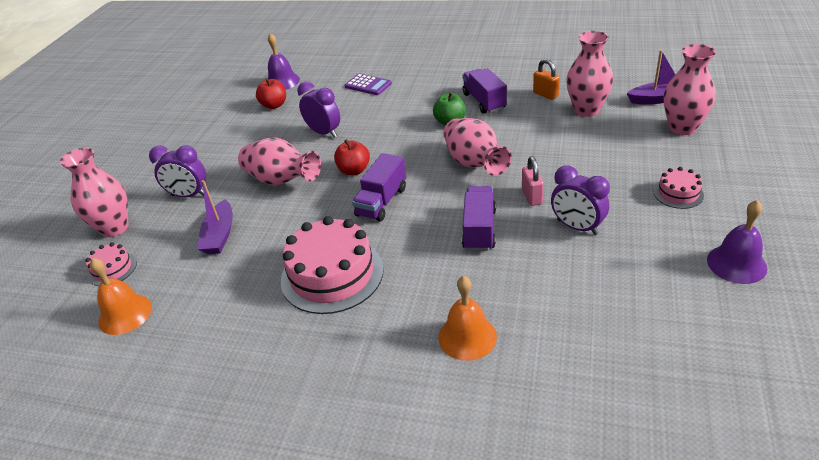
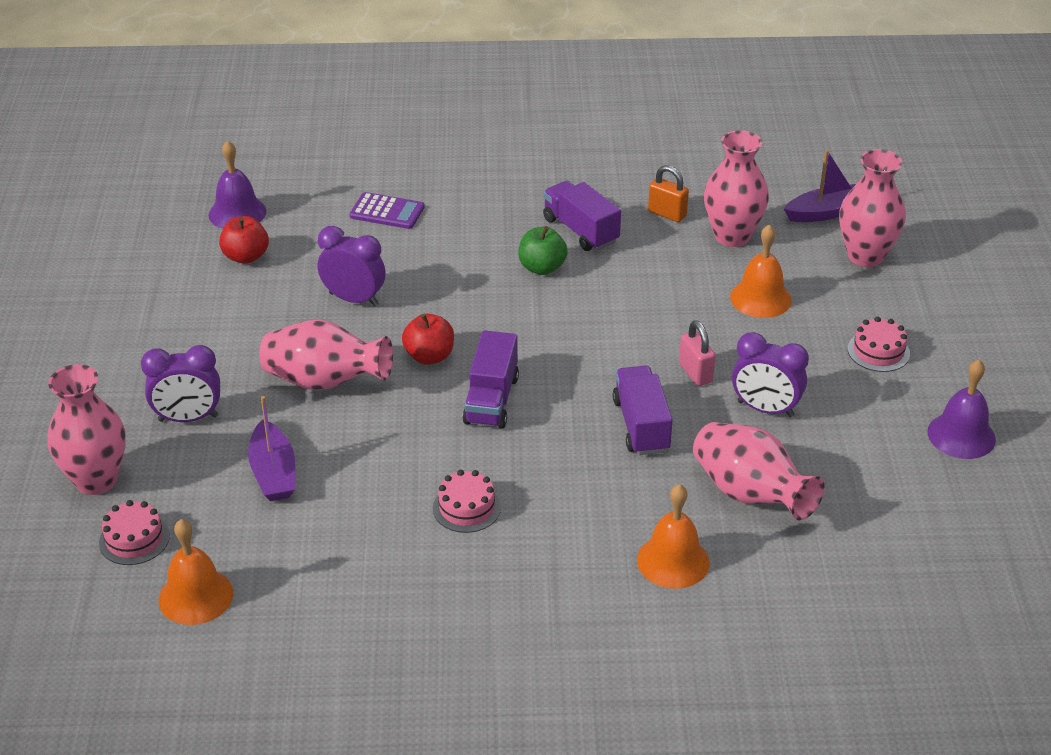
camera: 20 degrees left, 0 degrees up
pink cake [281,216,384,314] -> pink cake [433,470,501,533], size x0.48
pink vase [443,118,512,176] -> pink vase moved to [693,422,825,521]
none -> orange bell [730,224,792,318]

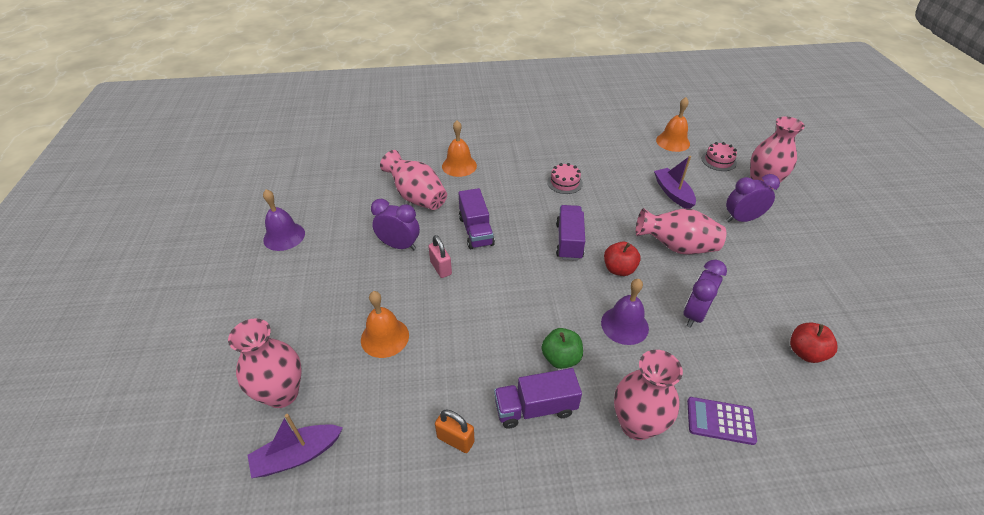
camera: 175 degrees right, 5 degrees up
purple bell [208,141,266,229] -> purple bell moved to [601,279,649,345]
purple clock [318,226,386,307] -> purple clock turned 105 degrees clockwise [683,259,727,328]
purple truck [543,181,621,251] -> purple truck turned 120 degrees clockwise [494,368,582,429]
pink vase [704,130,769,247] -> pink vase moved to [614,350,683,440]
pink cake [848,317,910,372] -> none

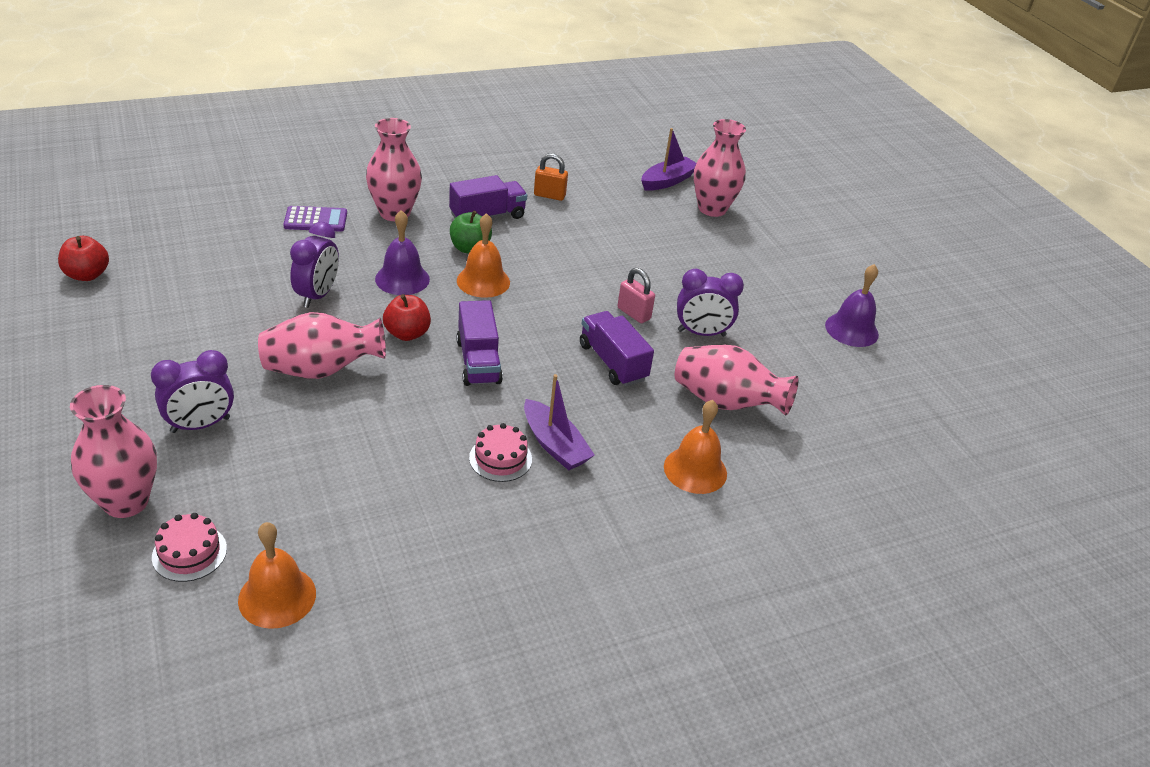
camera: 160 degrees right, 5 degrees down
orange bell [361,291,409,358] -> orange bell moved to [457,213,510,298]
purple boat [654,156,696,209] -> purple boat moved to [524,374,595,470]
red apple [790,323,837,363] -> red apple moved to [58,236,109,281]

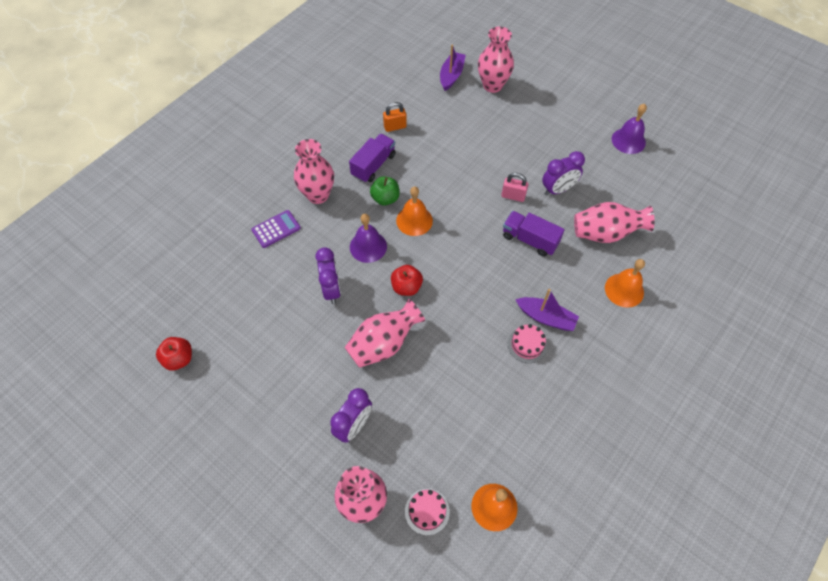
camera: 25 degrees left, 20 degrees up
purple truck [456,300,503,386] -> none

